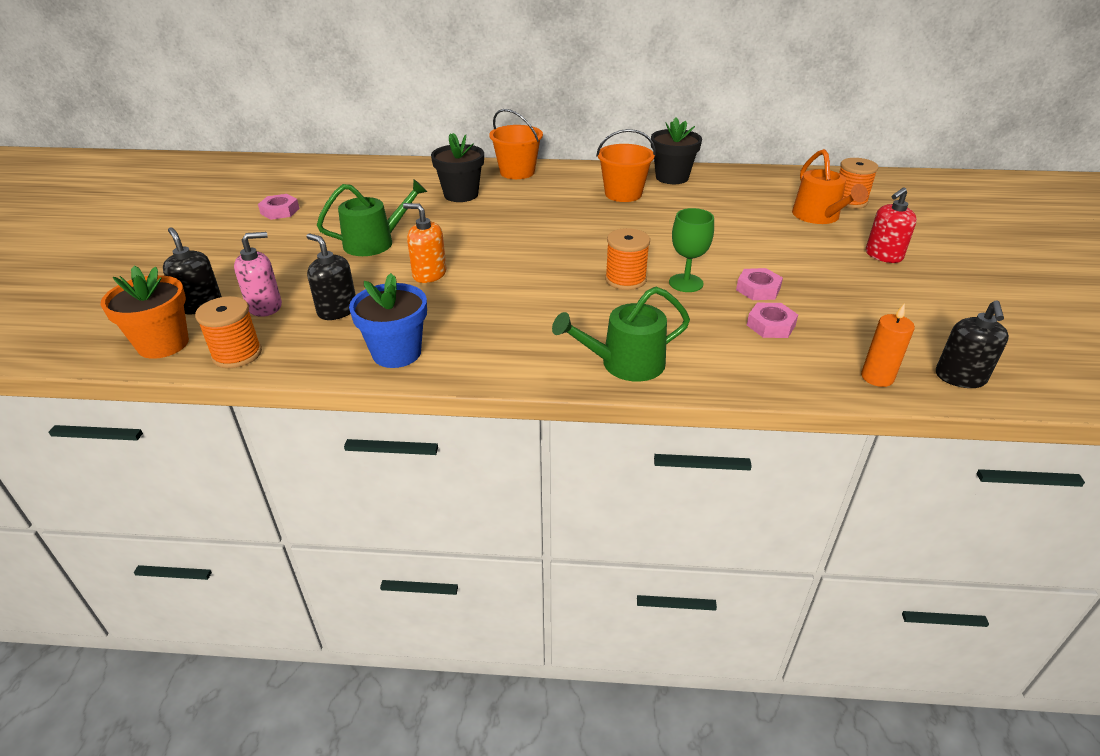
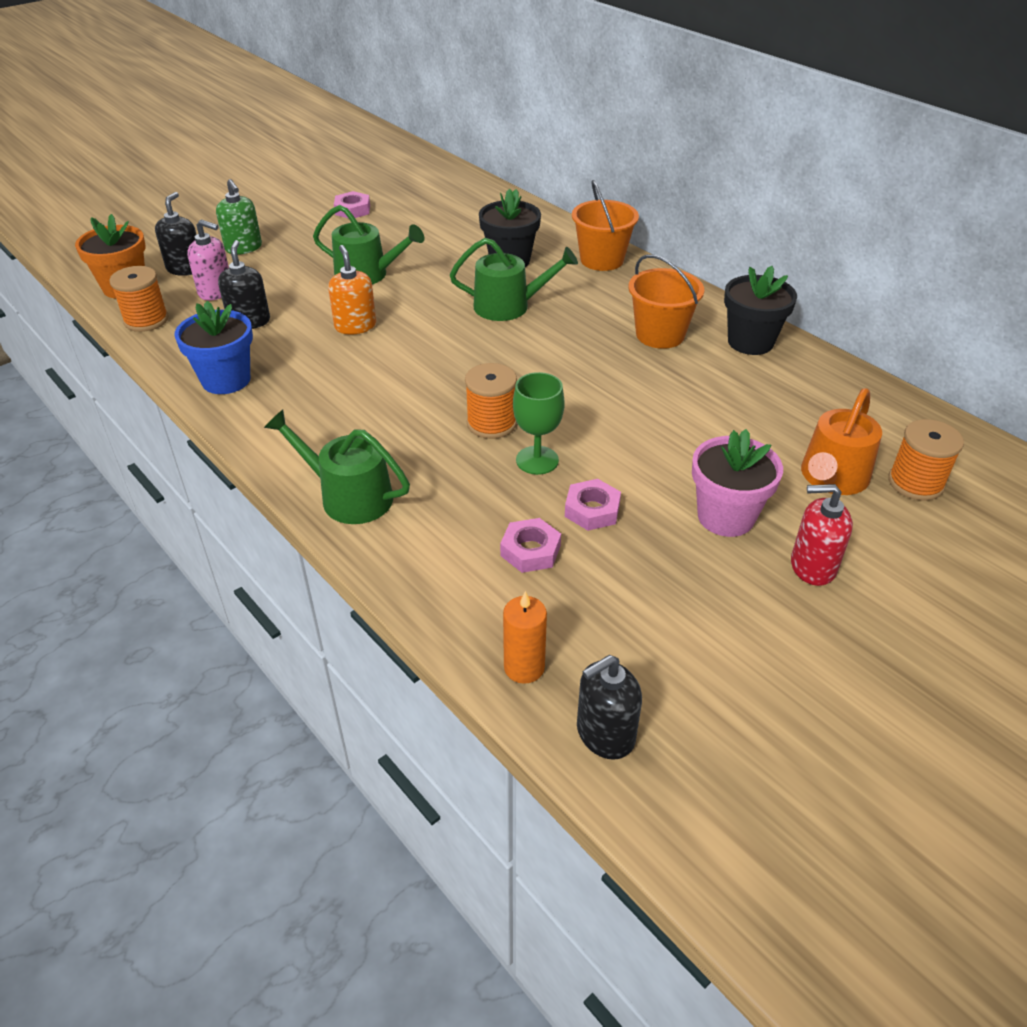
camera: 45 degrees right, 5 degrees up
none -> green soap dispenser [216,179,262,255]
none -> green watering can [450,238,578,321]
none -> pink flower pot [692,429,783,537]

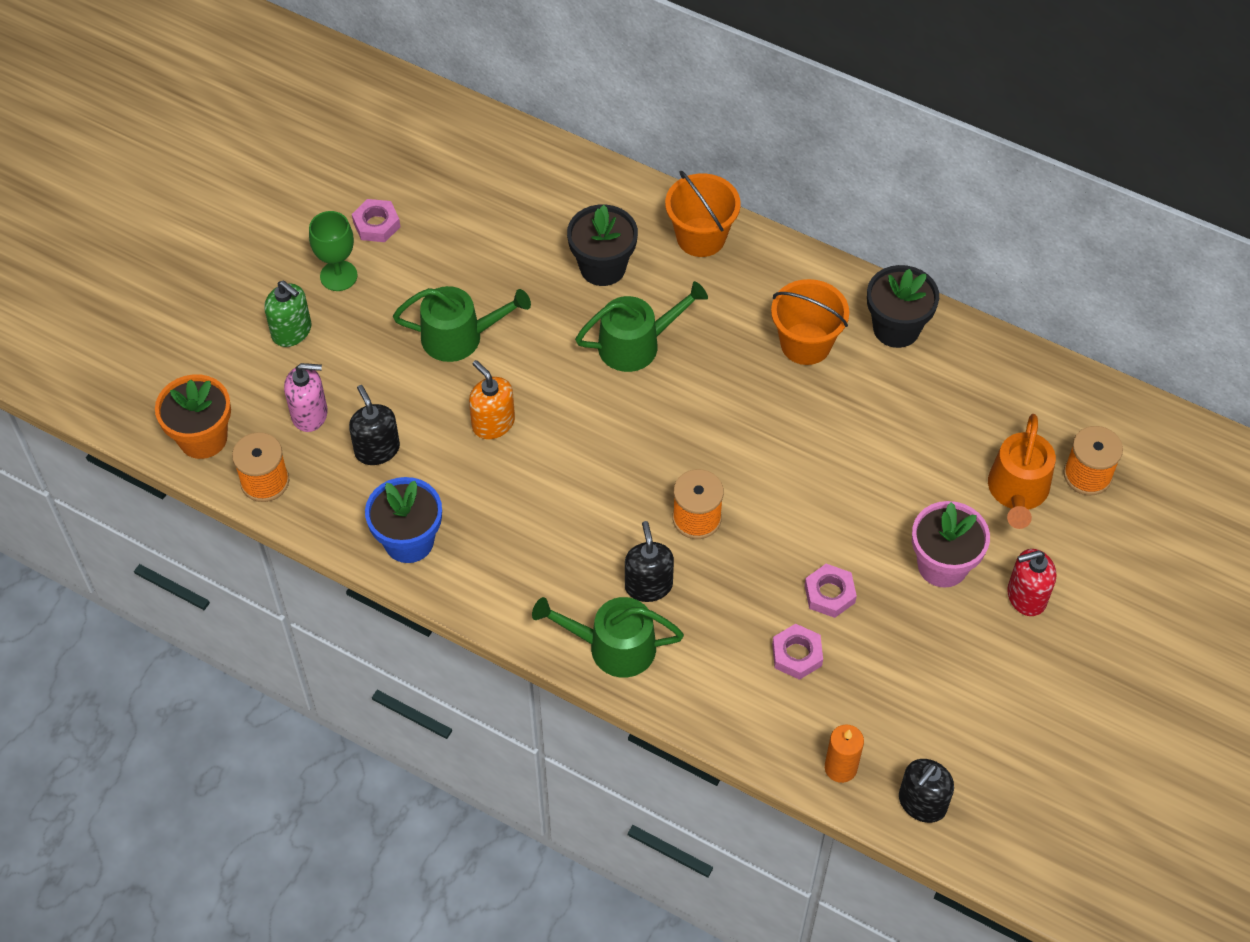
camera: 20 degrees left, 15 degrees up
black soap dispenser [155,192,197,276] -> black soap dispenser moved to [625,521,674,602]
green goblet [513,372,565,475] -> green goblet moved to [309,211,358,291]

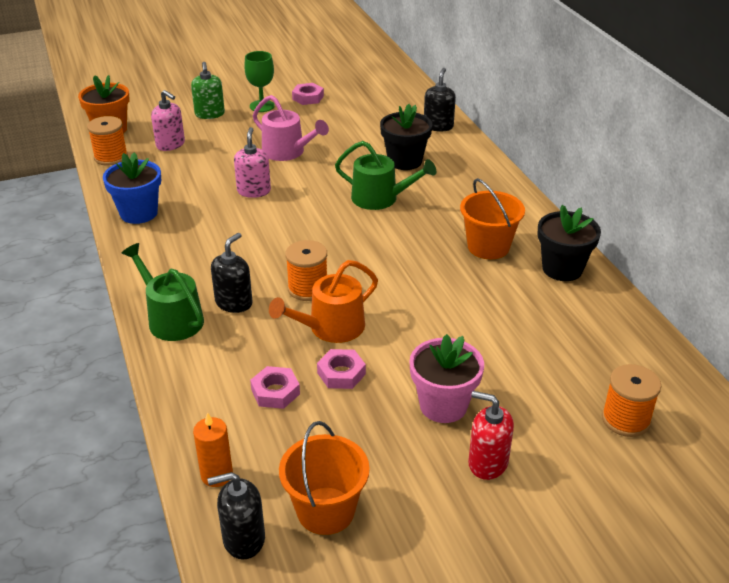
camera: 40 degrees right, 20 degrees down
black soap dispenser [349,385,400,465] -> black soap dispenser moved to [424,68,456,132]
green watering can [393,286,531,362] -> pink watering can [253,95,329,161]
orange soap dispenser [469,360,515,439] -> pink soap dispenser [234,127,271,198]
orange bucket [665,171,741,257] -> orange bucket moved to [279,421,370,535]
orange watering can [988,414,1056,529] -> orange watering can moved to [269,260,378,343]

